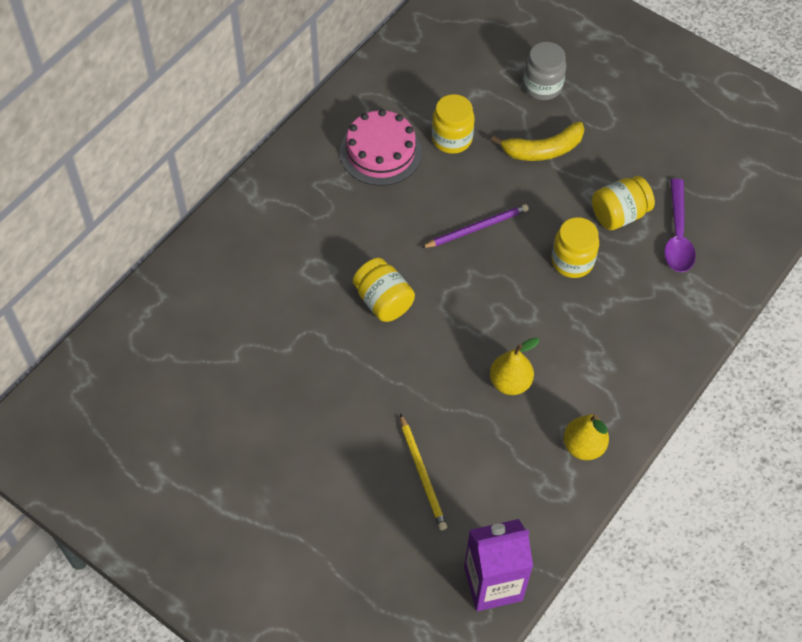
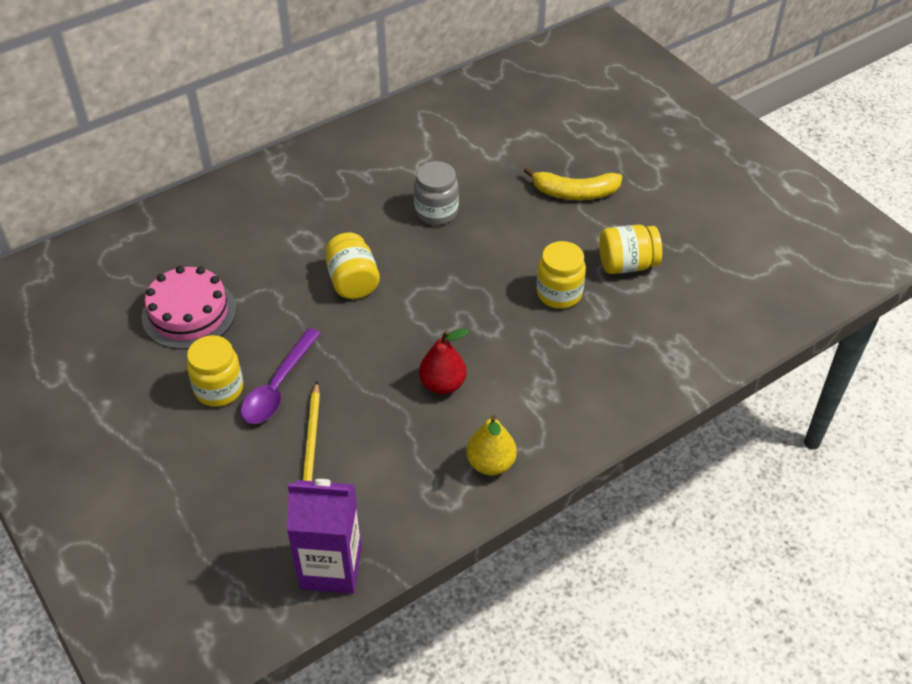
camera: 20 degrees right, 10 degrees down
pink cake [340,109,422,186] -> pink cake moved to [142,266,236,349]
purple pencil [421,204,529,248] -> none
yellow jar [432,94,475,154] -> yellow jar moved to [187,335,243,407]
yellow pear [490,337,540,395] -> red pear [419,329,469,394]
grey jar [523,42,566,100] -> grey jar moved to [414,161,459,225]
purple spoon [664,179,696,272] -> purple spoon moved to [241,328,321,424]

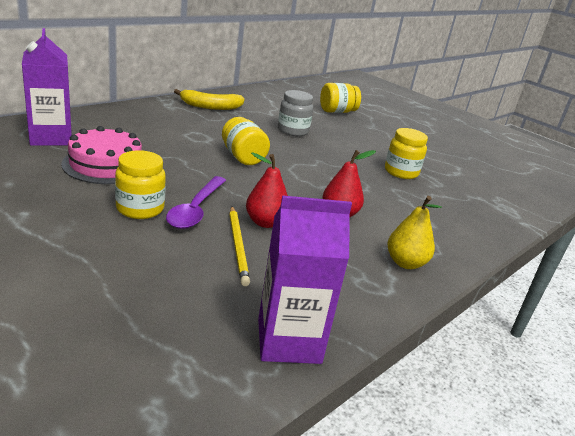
camera: 15 degrees left, 20 degrees down
yellow banana [524,167,622,200] -> yellow banana moved to [174,89,245,110]
yellow jar [599,225,662,274] -> yellow jar moved to [320,83,361,113]
none -> purple carton [22,28,72,146]
none -> red pear [246,152,288,228]

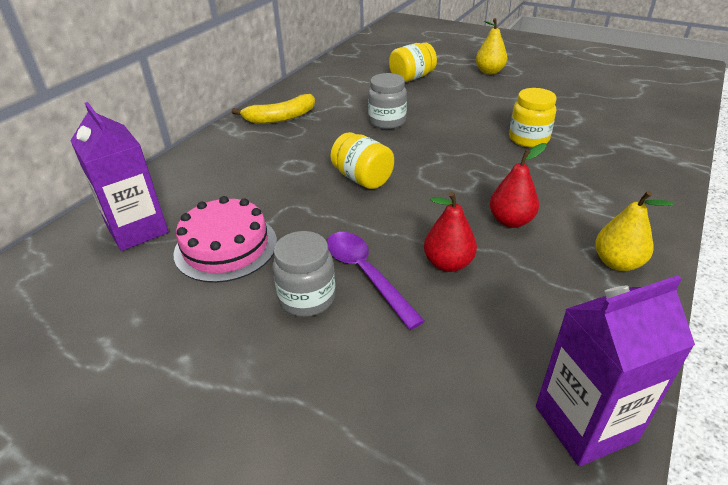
camera: 10 degrees left, 10 degrees up
yellow jar [115,150,166,219] -> grey jar [273,231,336,317]
purple spoon [166,176,226,229] -> purple spoon turned 150 degrees clockwise [327,232,425,330]
yellow pencil [229,207,250,286] -> none
none -> yellow pear [476,18,507,75]

